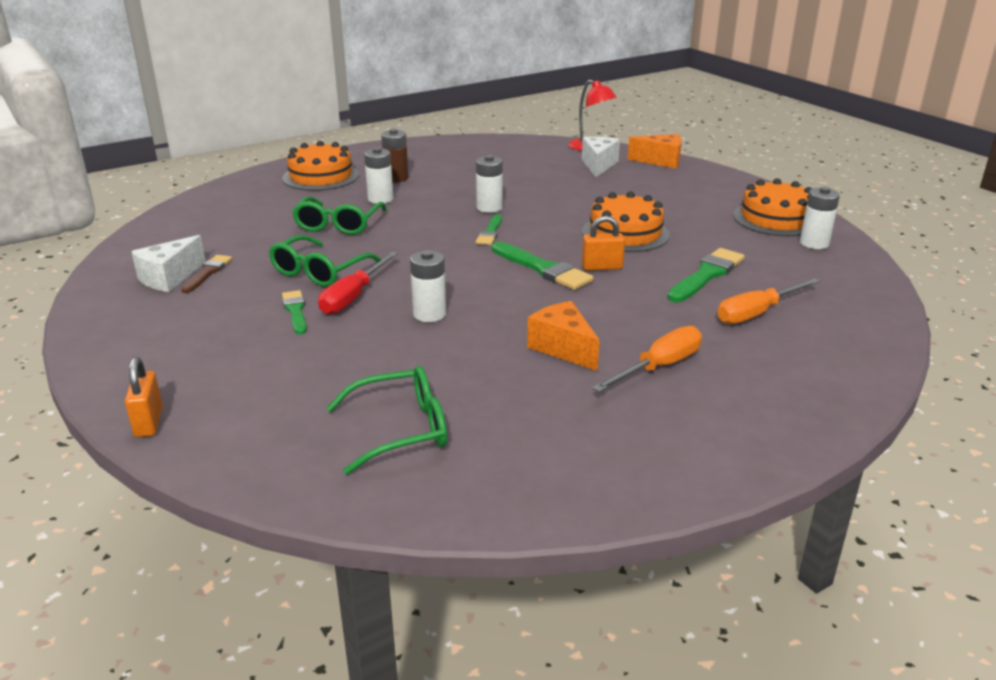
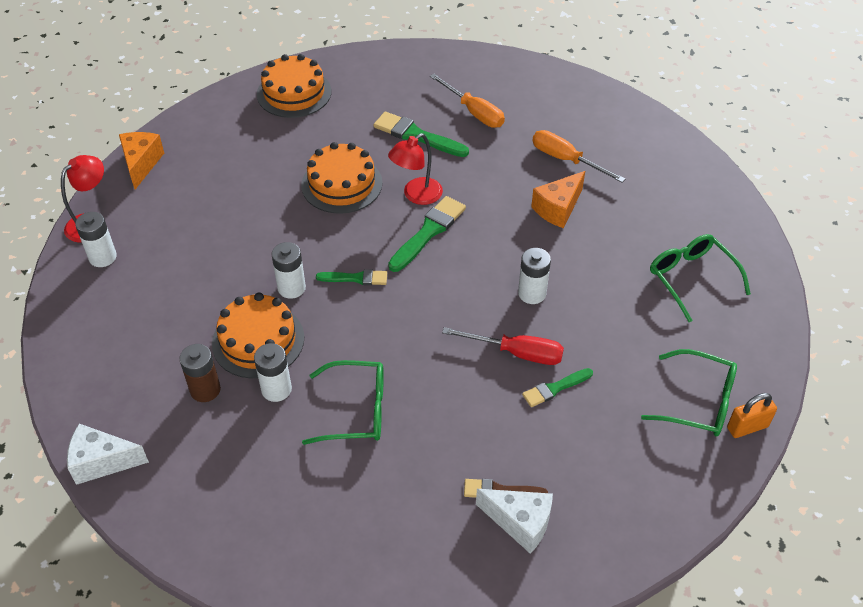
camera: 100 degrees left, 20 degrees up
green glasses [269,235,381,287] -> green glasses moved to [641,349,737,436]
orange cake [282,141,359,191] -> orange cake moved to [212,292,304,378]
white cheese [582,137,620,177] -> white cheese moved to [67,424,149,485]
orange padlock [582,216,625,271] -> red lamp [388,133,443,205]
white battery [800,187,840,249] -> white battery moved to [75,212,117,267]

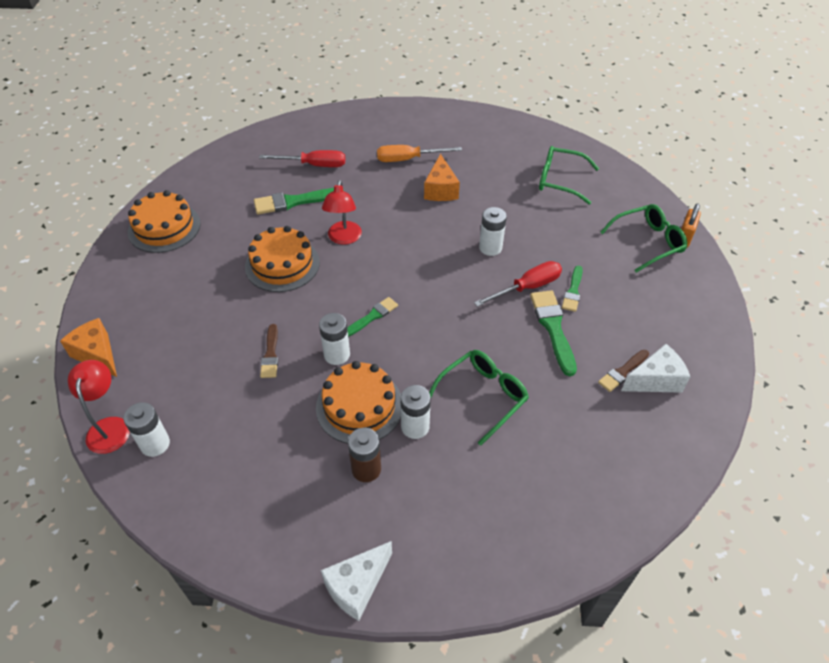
camera: 45 degrees left, 0 degrees up
green brush [388,196,466,272] -> green brush moved to [530,290,577,376]
orange screwdriver [430,74,505,128] -> red screwdriver [259,150,345,167]
none -> brown brush [260,324,278,378]

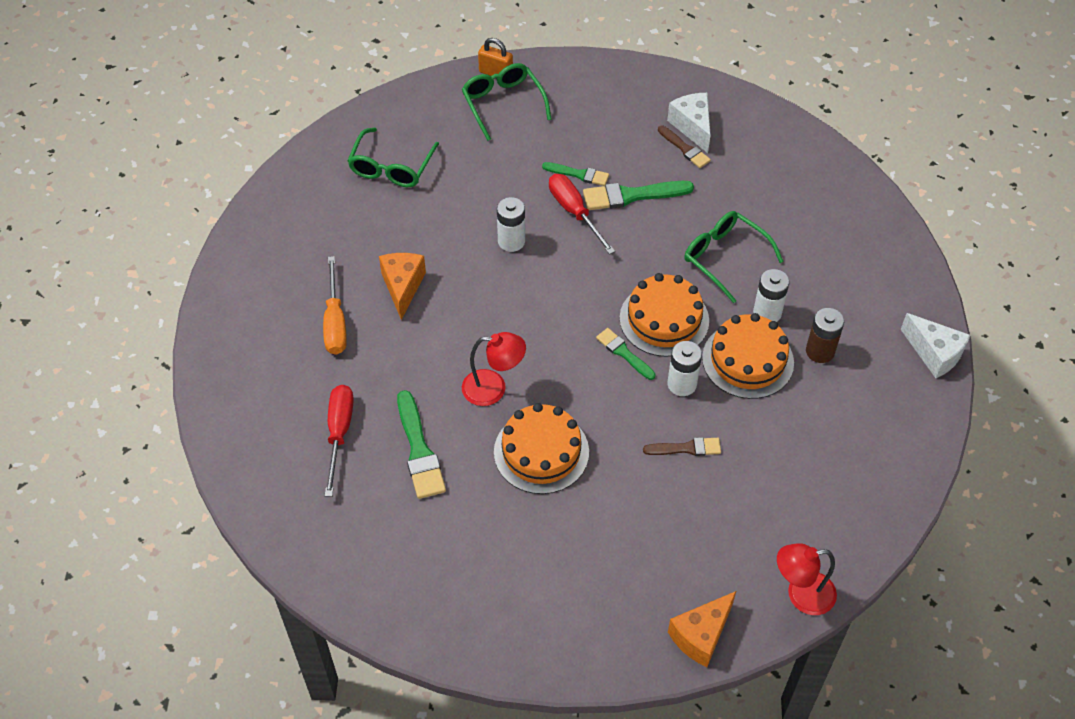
camera: 90 degrees left, 5 degrees up
white battery [123,402,170,457] -> none
orange cake [128,190,201,253] -> orange cake moved to [620,273,709,357]
orange cheese [424,154,460,201] -> orange cheese turned 90 degrees counterclockwise [379,253,426,320]

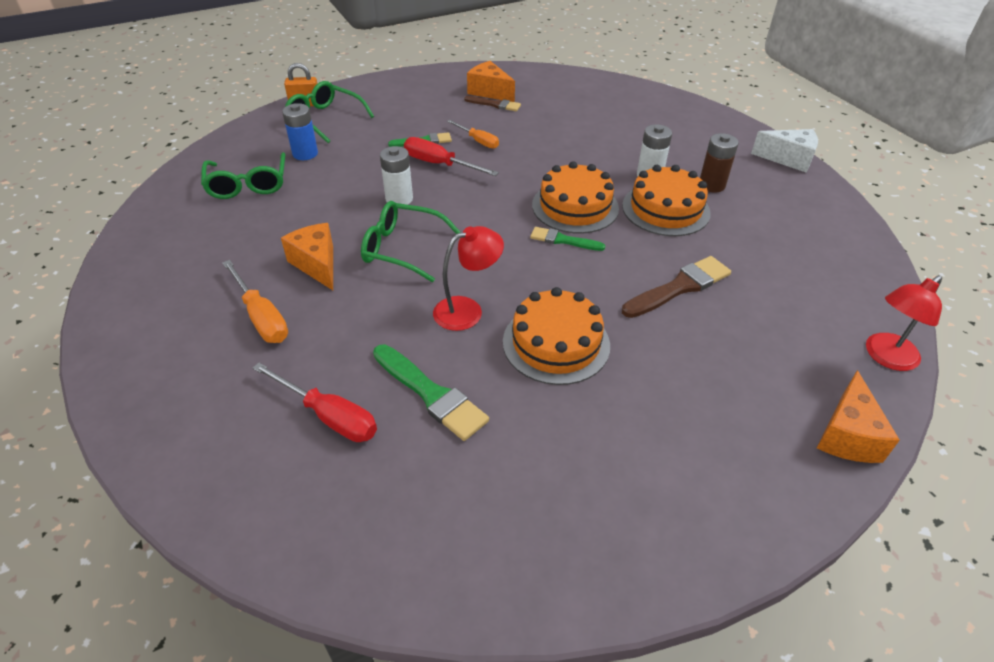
camera: 30 degrees left, 10 degrees down
red screwdriver [325,385,354,497] -> red screwdriver turned 150 degrees clockwise [252,363,377,442]
green brush [583,181,694,210] -> orange screwdriver [447,120,499,149]
brown brush [643,437,721,456] -> brown brush [622,256,731,318], size x1.62
white cheese [667,93,711,153] -> orange cheese [467,61,515,102]
white battery [668,341,702,396] -> none
green glasses [684,211,784,303] -> green glasses moved to [361,201,460,282]
none -> blue battery [282,103,318,160]

